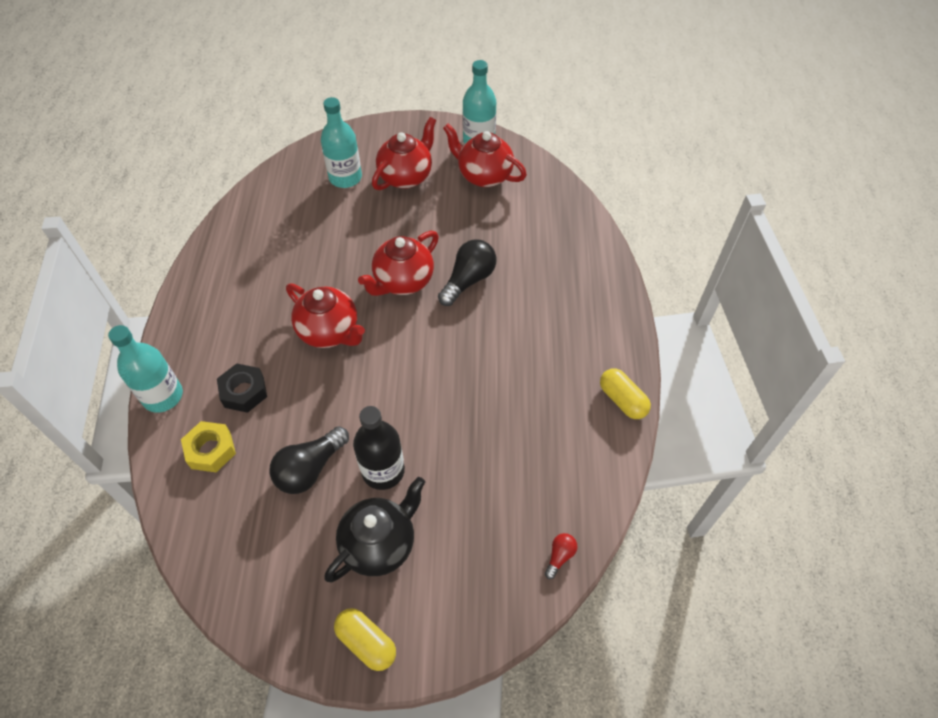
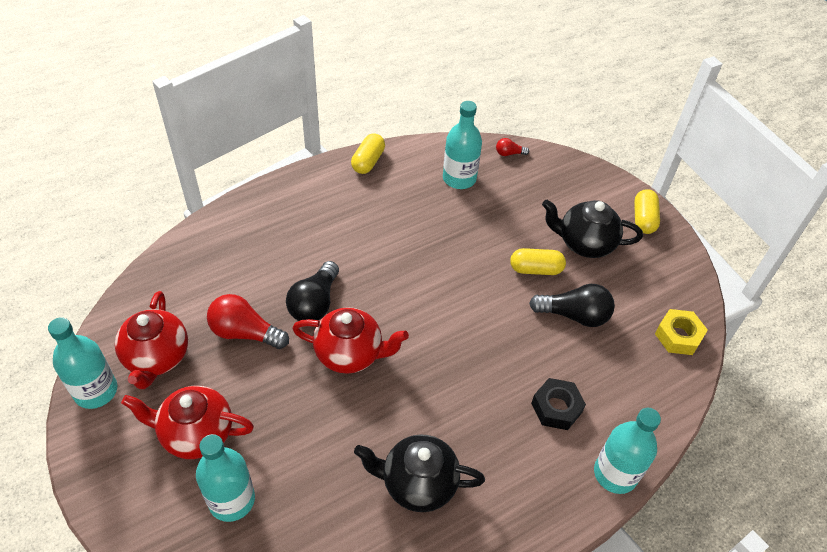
camera: 125 degrees left, 5 degrees down
yellow nut [181,421,236,472] -> yellow nut moved to [655,309,708,355]
red teapot [286,283,365,348] -> none
black bottle [353,406,405,490] -> yellow capsule [510,248,566,275]
black light bulb [438,239,496,306] -> black light bulb turned 75 degrees counterclockwise [286,261,339,321]
none -> red light bulb [207,294,289,349]
none -> black teapot [354,434,485,512]
none -> turquoise bottle [443,101,482,189]

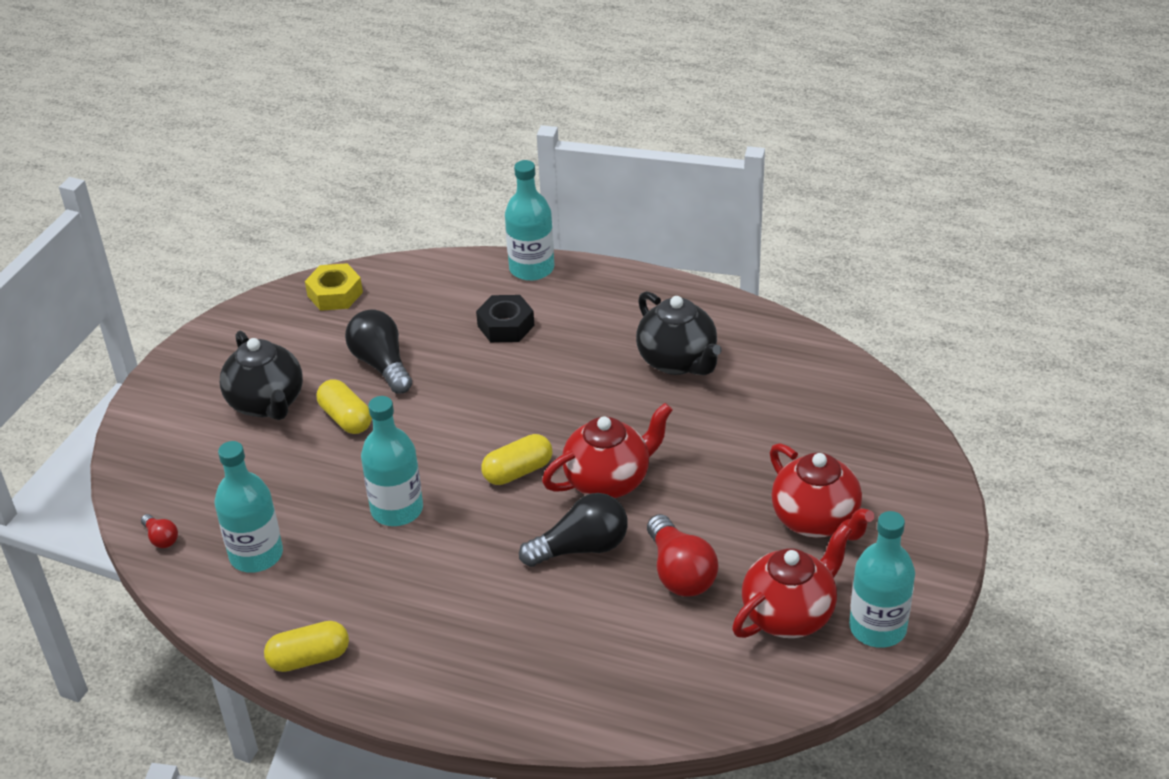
camera: 125 degrees left, 10 degrees down
turquoise bottle [196,434,255,522] -> turquoise bottle moved to [361,396,423,526]
red teapot [292,307,409,374] -> red teapot turned 90 degrees clockwise [542,403,673,498]
yellow capsule [634,189,660,234] -> yellow capsule moved to [481,434,552,485]

